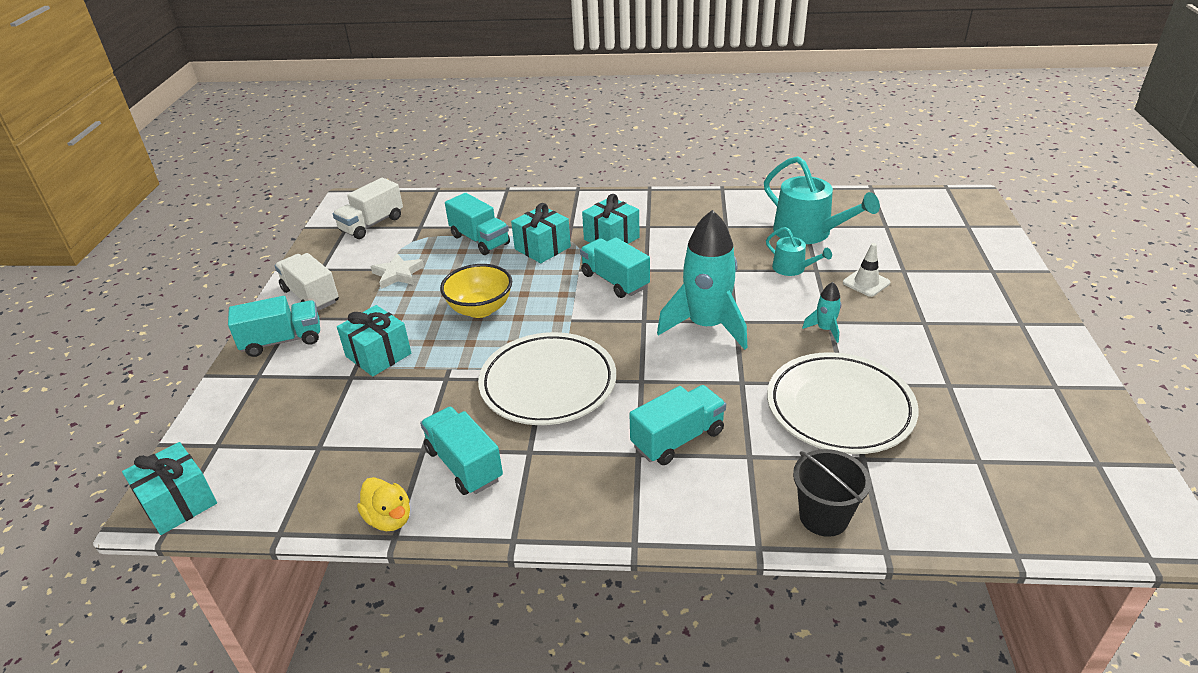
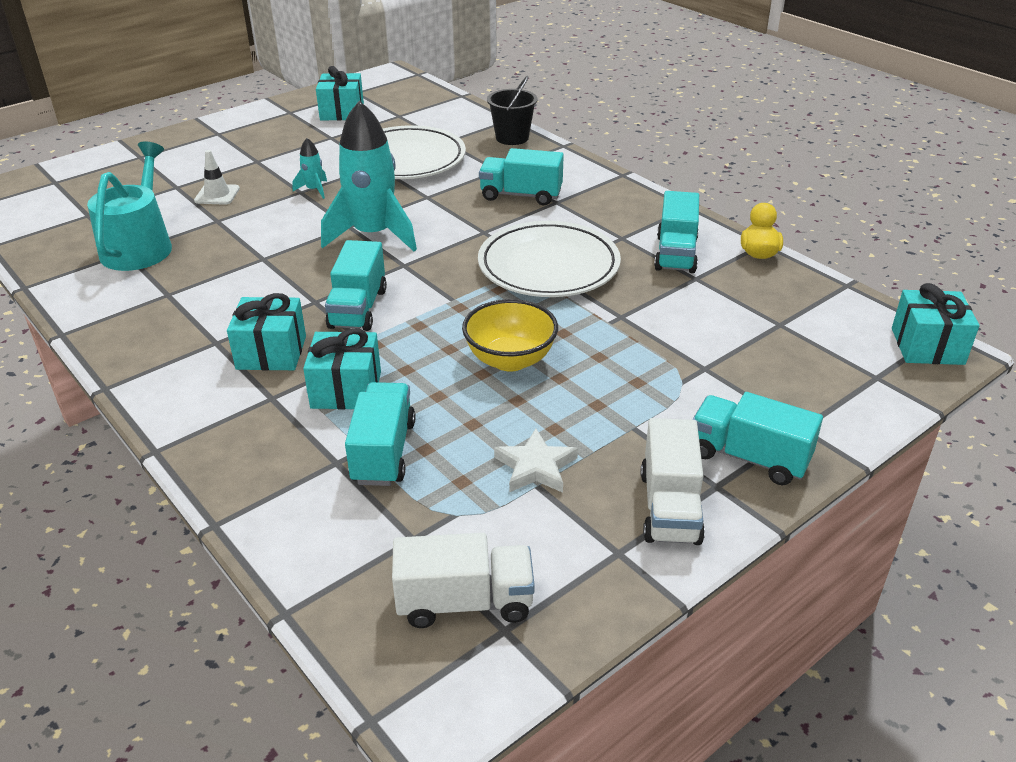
camera: 135 degrees left, 0 degrees up
turquoise gift [337,305,411,377] -> turquoise gift moved to [316,66,364,120]
turquoise watering can [766,227,832,276] -> none

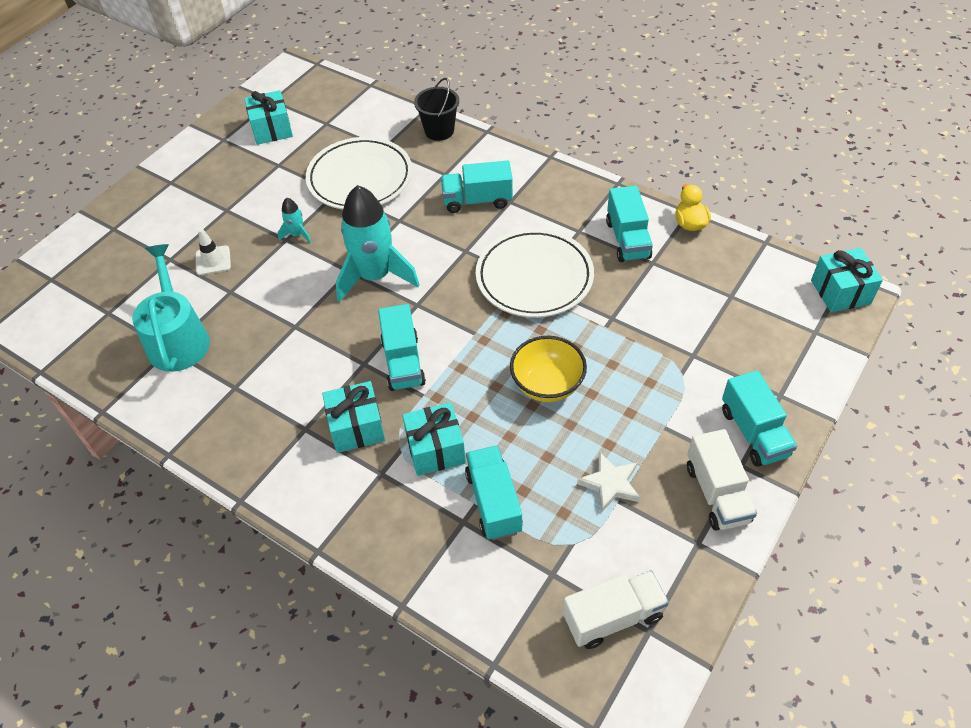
camera: 15 degrees left, 15 degrees up
turquoise truck [692,392,823,485] -> turquoise truck turned 120 degrees counterclockwise [722,370,797,467]

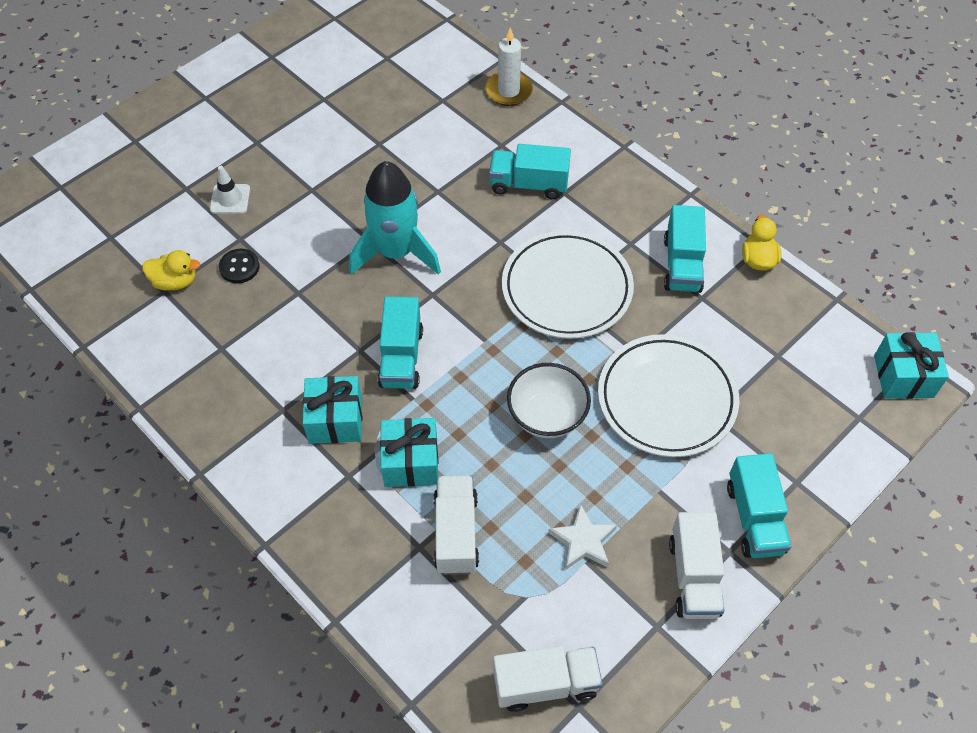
camera: 10 degrees right, 5 degrees up
turquoise watering can [132,244,210,372] -> yellow duck [142,250,200,291]
turquoise gift [244,90,293,145] -> none
turquoise rocket [278,198,312,244] -> none
white plate [306,137,412,210] -> white plate moved to [598,334,739,457]
black bucket [414,78,459,141] -> white candle [485,27,533,106]
turquoise truck [465,445,523,540] -> white truck [434,475,479,575]
yellow bowl [510,336,587,402] -> white bowl [507,363,591,438]
none -> black button [219,249,260,284]

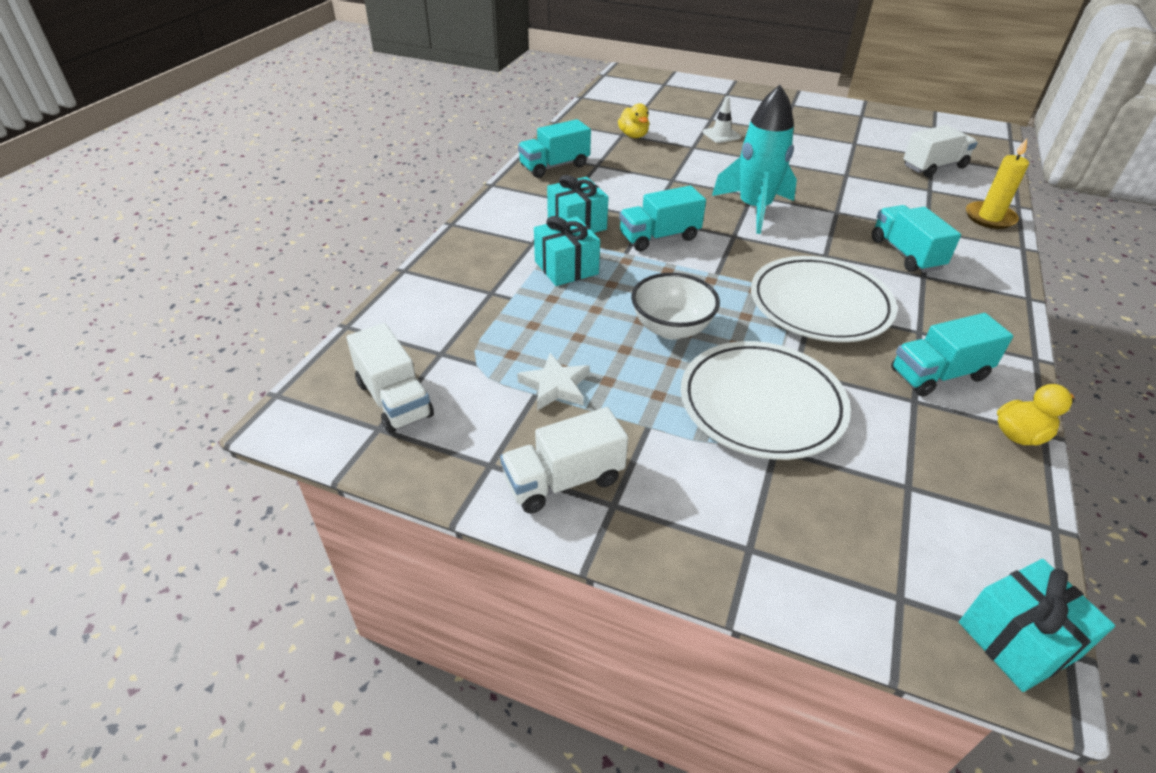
camera: 65 degrees right, 15 degrees down
black button [219,249,260,284] -> none
white truck [434,475,479,575] -> white truck moved to [903,125,978,177]
white candle [485,27,533,106] -> yellow candle [966,138,1029,229]
turquoise truck [727,453,792,558] -> turquoise truck moved to [518,119,591,178]

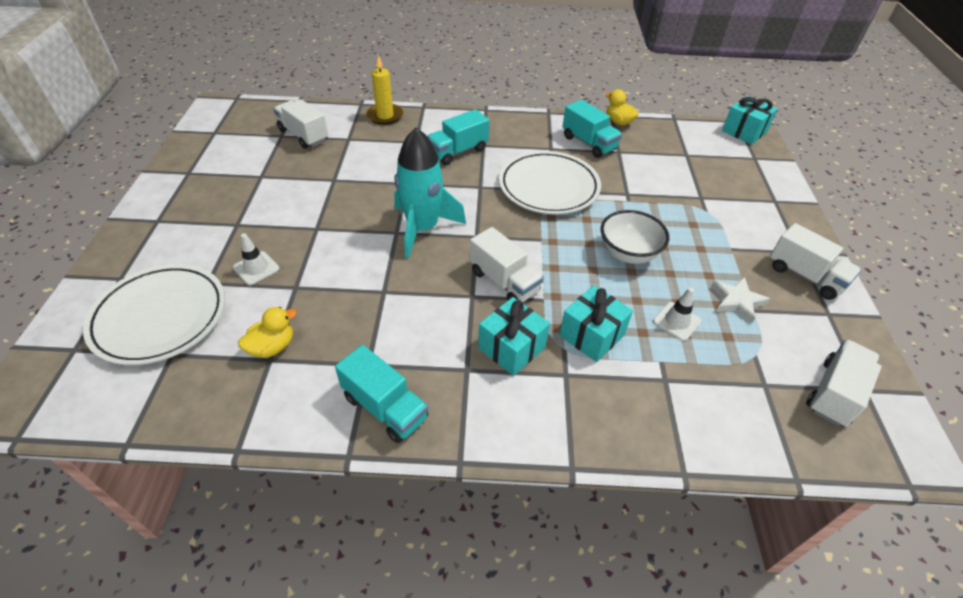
camera: 110 degrees left, 5 degrees up
turquoise truck [619,186,706,251] -> white truck [470,227,544,302]
white plate [681,341,851,460] -> white plate moved to [83,264,225,365]
none -> white traffic cone [653,288,701,341]

